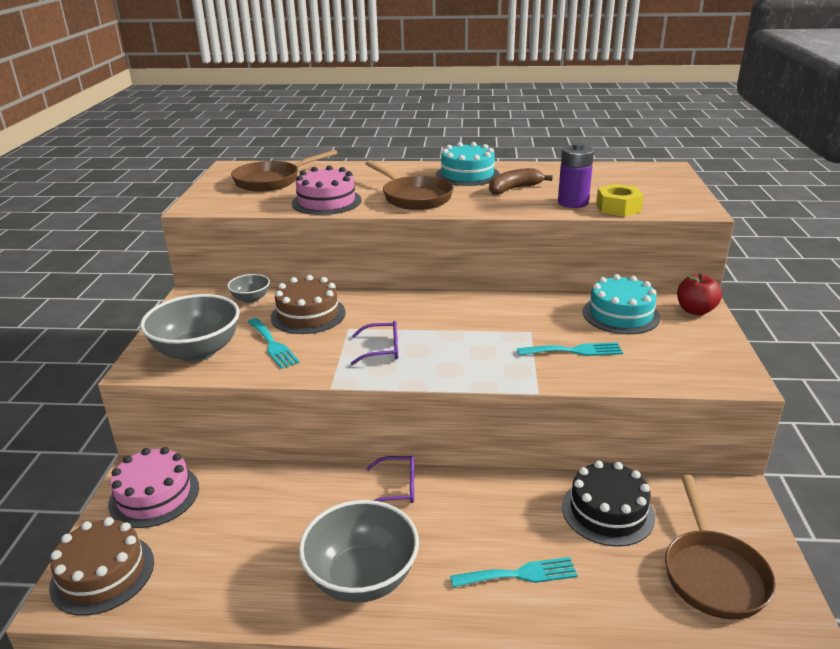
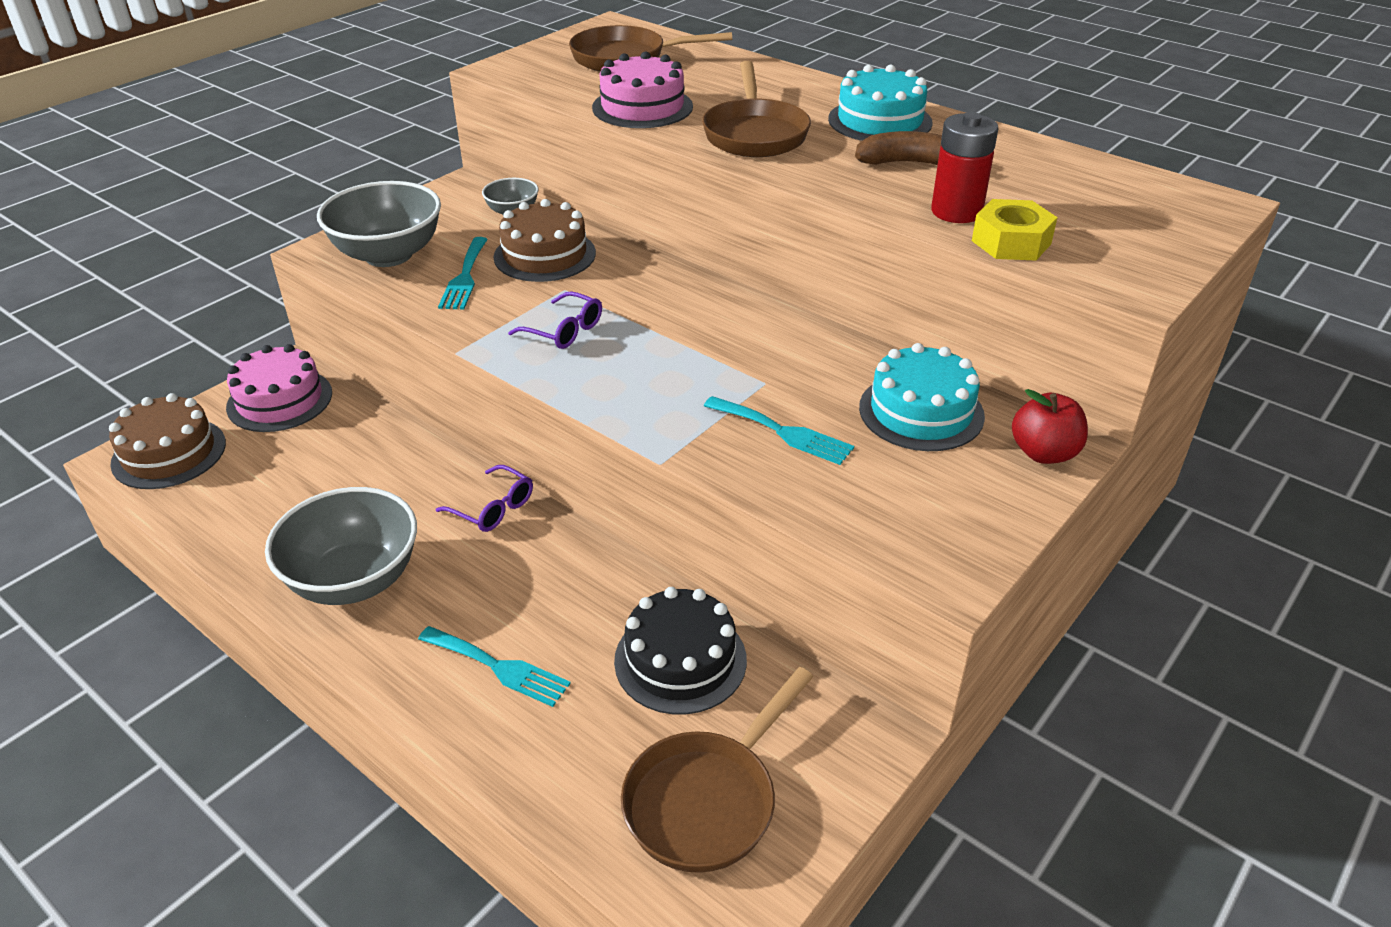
camera: 35 degrees right, 10 degrees up
purple battery [558,143,594,208] -> red battery [931,112,998,223]

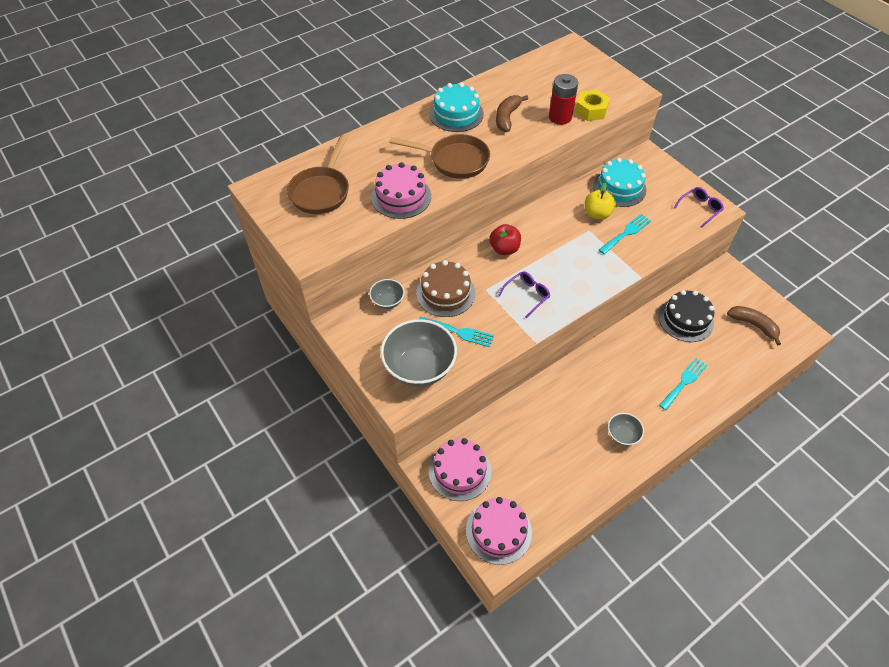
camera: 75 degrees left, 15 degrees up
brown cake [109,393,226,489] -> pink cake [466,497,532,565]
grey bowl [265,487,417,605] -> grey bowl [608,413,644,446], size x0.50
purple glasses [436,465,533,532] -> purple glasses moved to [674,187,724,228]
brown pan [621,667,813,873] -> brown banana [727,306,781,345]
red apple [1012,389,1088,464] -> red apple moved to [490,224,521,255]
none -> yellow apple [585,183,616,220]

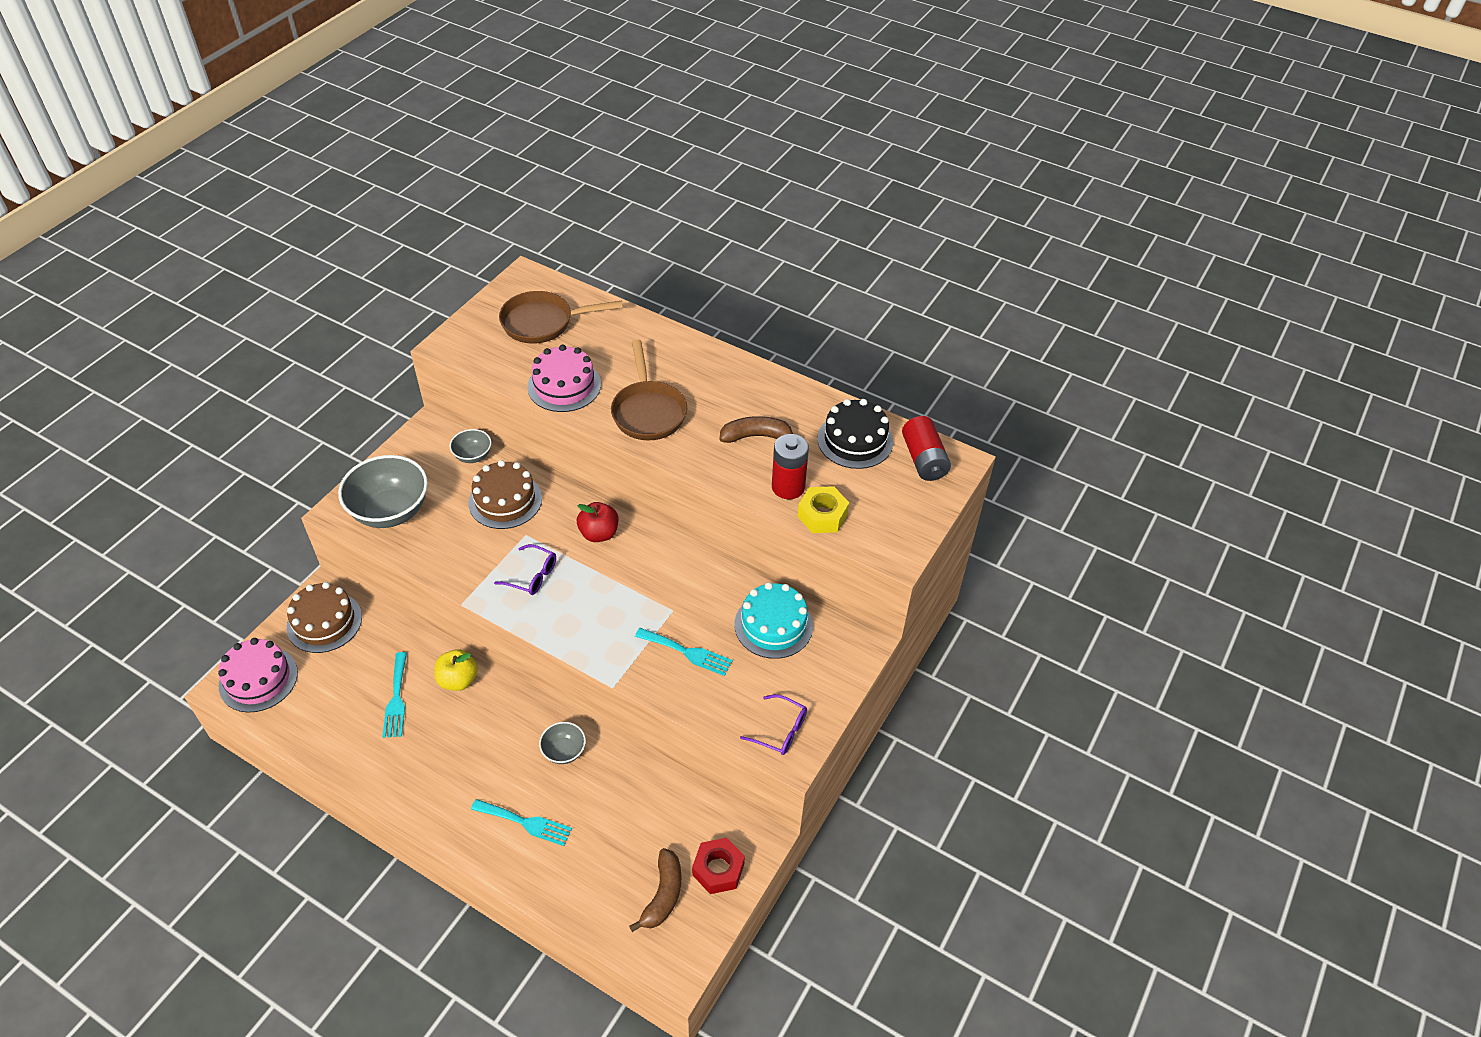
camera: 65 degrees right, 5 degrees down
turquoise fork [419,317,494,347] -> turquoise fork moved to [382,652,407,738]
turquoise cake [429,83,484,132] -> none
pink cake [429,438,491,501] -> brown cake [287,582,362,653]
yellow apple [585,183,616,220] -> yellow apple moved to [435,649,478,691]
grey bowl [608,413,644,446] -> grey bowl moved to [539,722,586,764]
black cake [658,290,714,342] -> black cake moved to [817,399,893,469]
none -> red nut [692,838,745,894]
none -> red battery [902,416,951,481]

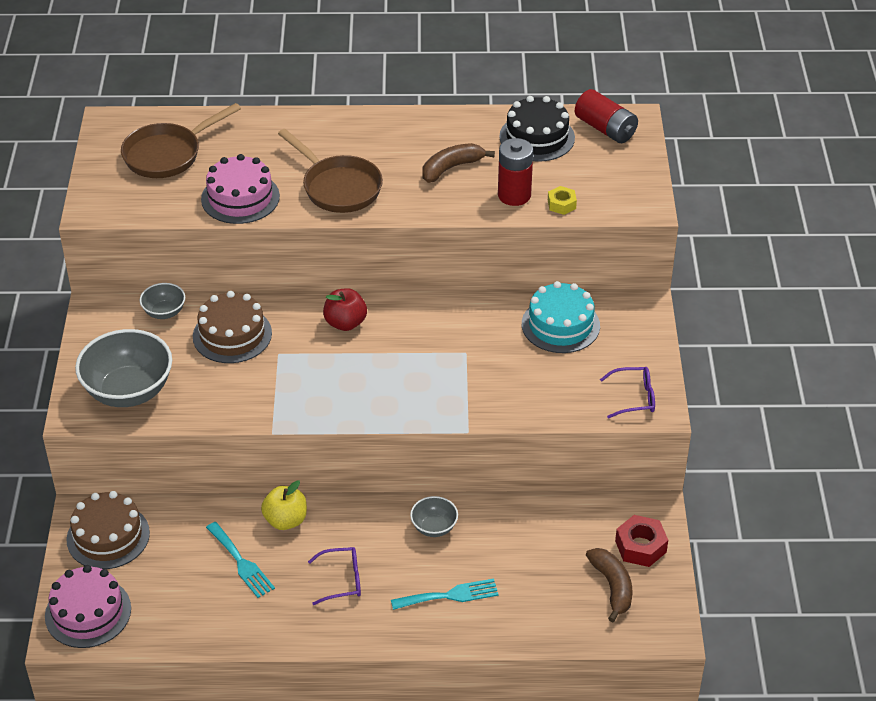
camera: 30 degrees left, 5 degrees down
purple glasses [494,544,556,595] -> purple glasses moved to [308,547,361,605]
turquoise fork [635,628,733,676] -> none
yellow nut [798,486,849,533] -> yellow nut [548,186,577,215], size x0.62

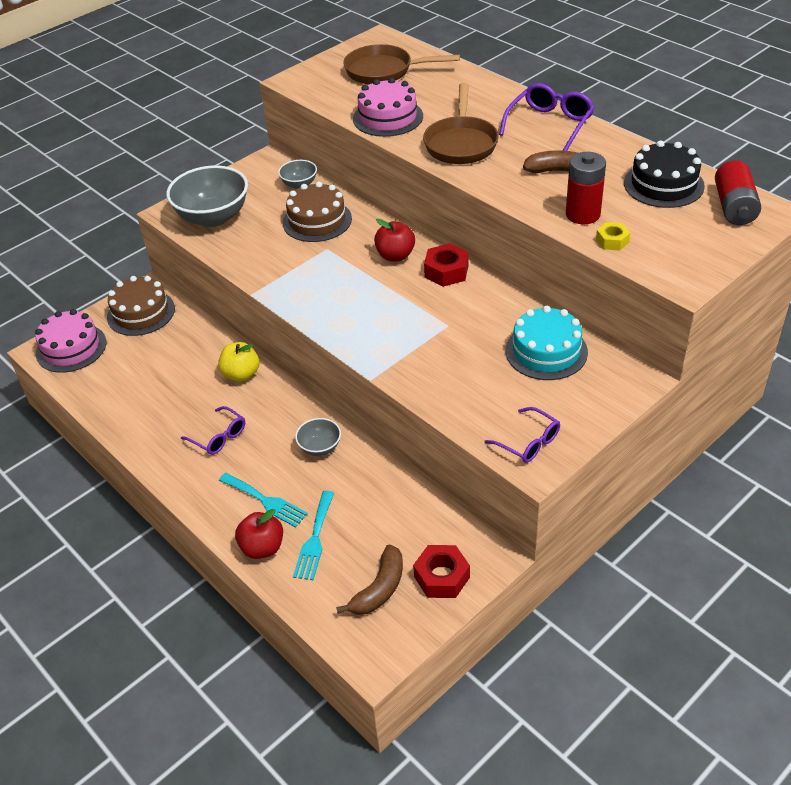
camera: 50 degrees right, 0 degrees up
turquoise fork [206,522,275,598] -> turquoise fork moved to [293,491,334,580]
none -> red apple [235,509,283,559]
none -> red nut [424,243,468,287]
none -> purple glasses [499,83,595,151]

